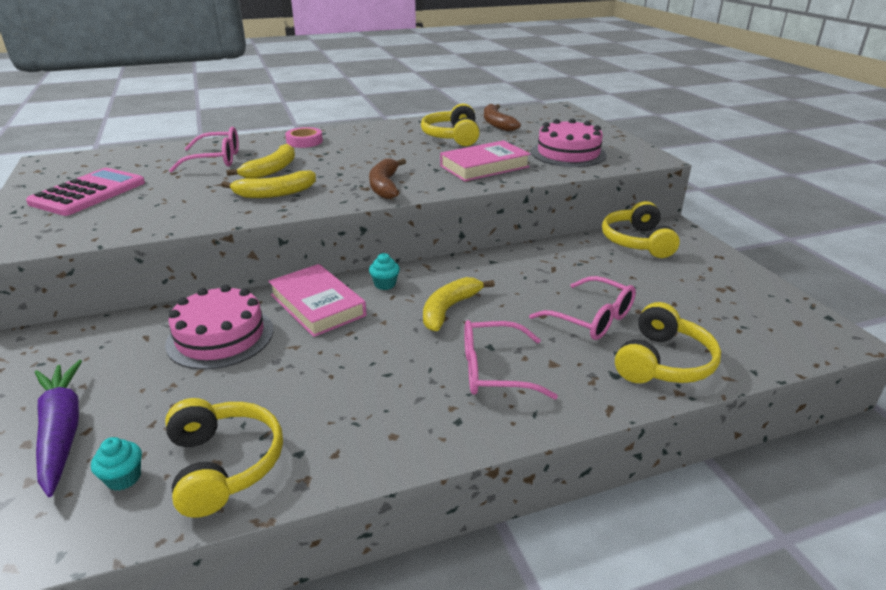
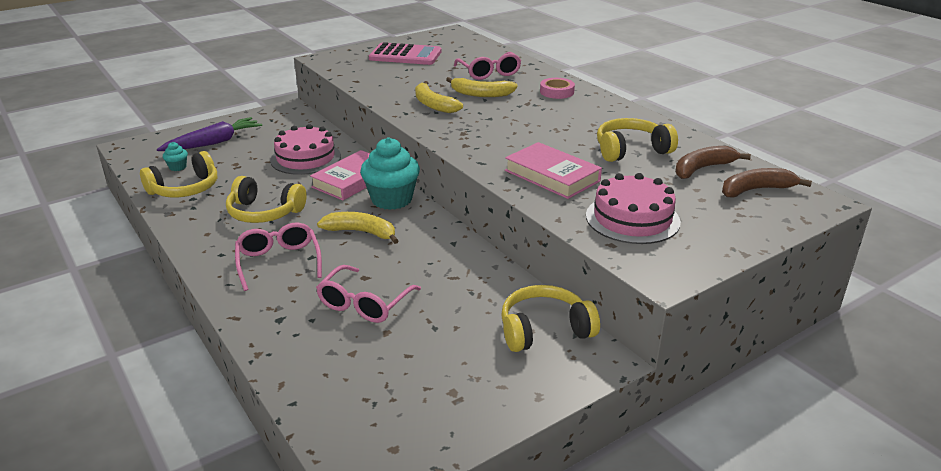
camera: 75 degrees right, 0 degrees up
brown banana [369,158,406,199] -> brown banana moved to [722,168,812,198]
turquoise cupcake [369,253,400,290] -> turquoise cupcake [360,137,420,210], size x2.26
yellow headphones [615,302,721,383] -> yellow headphones moved to [226,176,307,223]

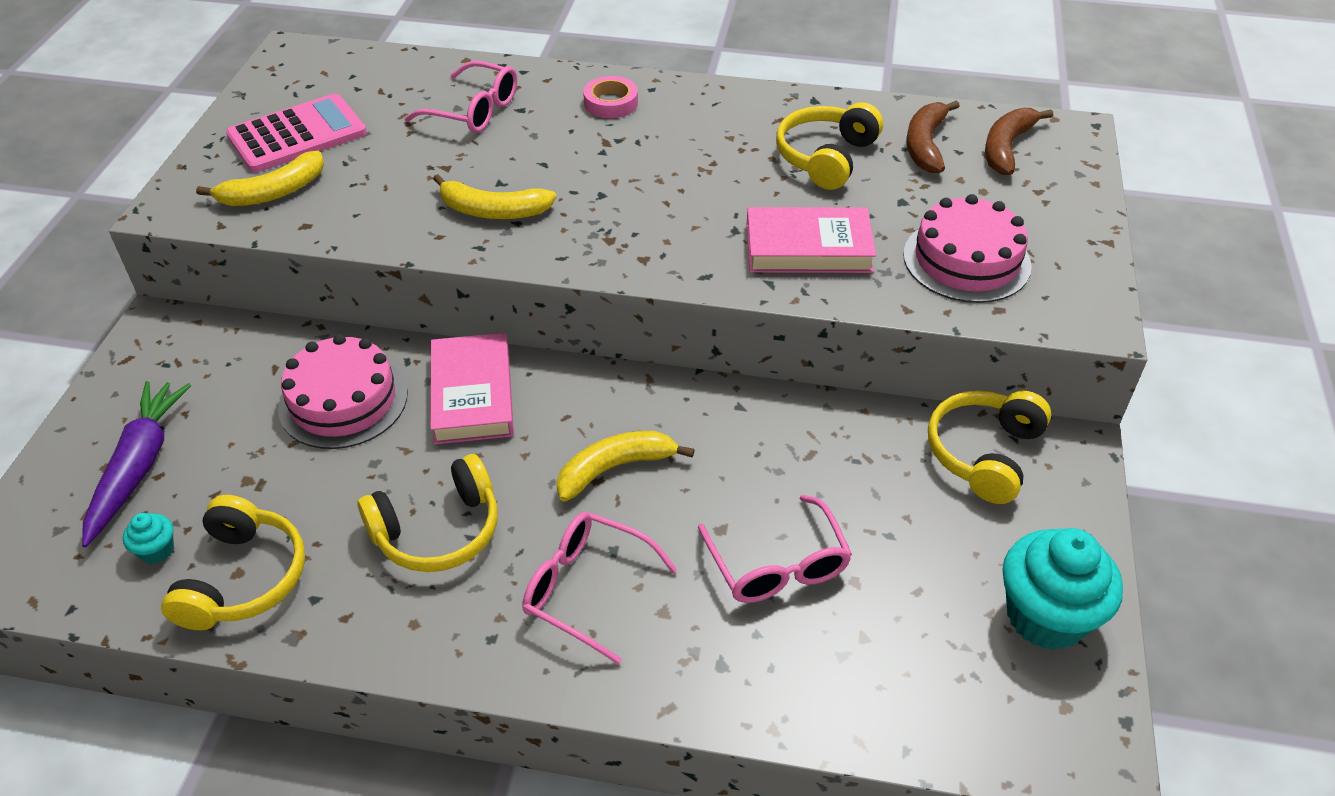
camera: 45 degrees left, 15 degrees up
turquoise cupcake [360,137,420,210] -> turquoise cupcake moved to [1002,528,1123,650]
yellow banana [446,77,518,97] -> yellow banana moved to [196,151,324,206]

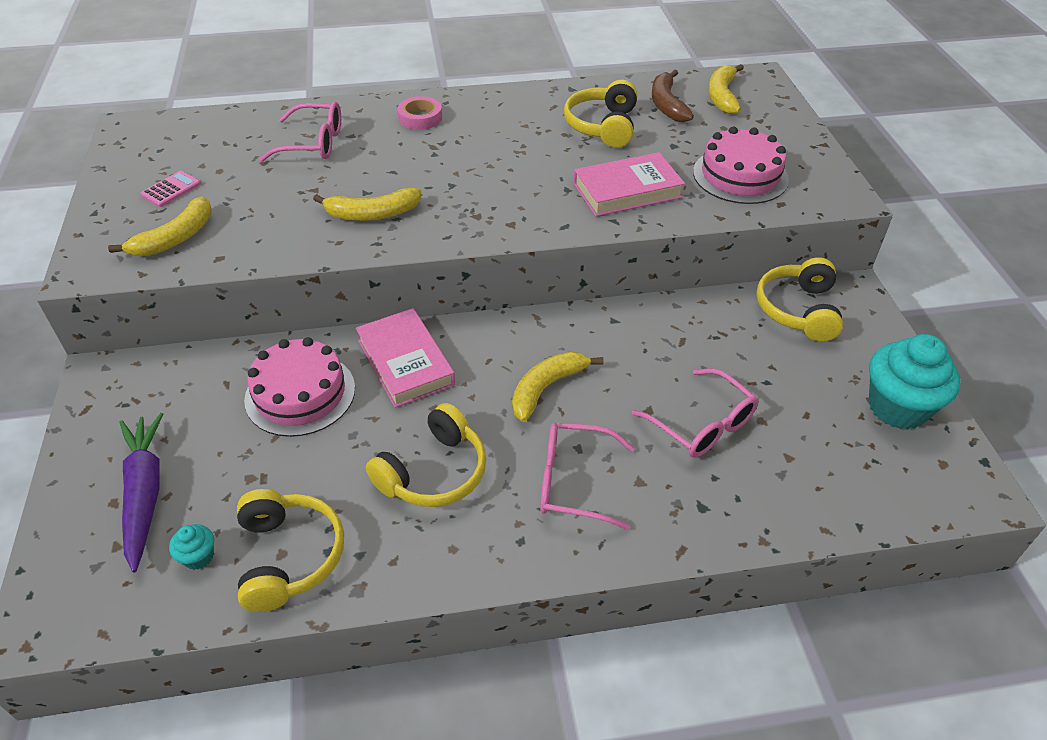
camera: 20 degrees left, 0 degrees up
pink calculator [226,94,367,173] -> pink calculator [140,171,201,207], size x0.48
brown banana [985,108,1053,175] -> yellow banana [708,64,744,114]

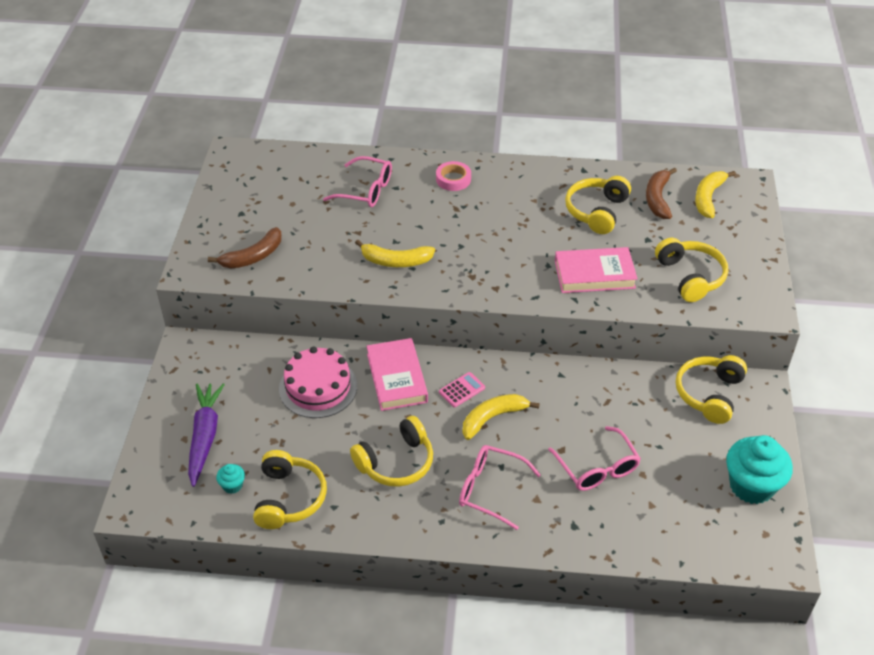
camera: 15 degrees right, 0 degrees up
yellow banana [108,196,212,256] -> brown banana [208,227,282,269]
pink calculator [140,171,201,207] -> pink calculator moved to [439,372,485,407]
pink cake [693,127,789,204] -> yellow headphones [655,238,728,302]

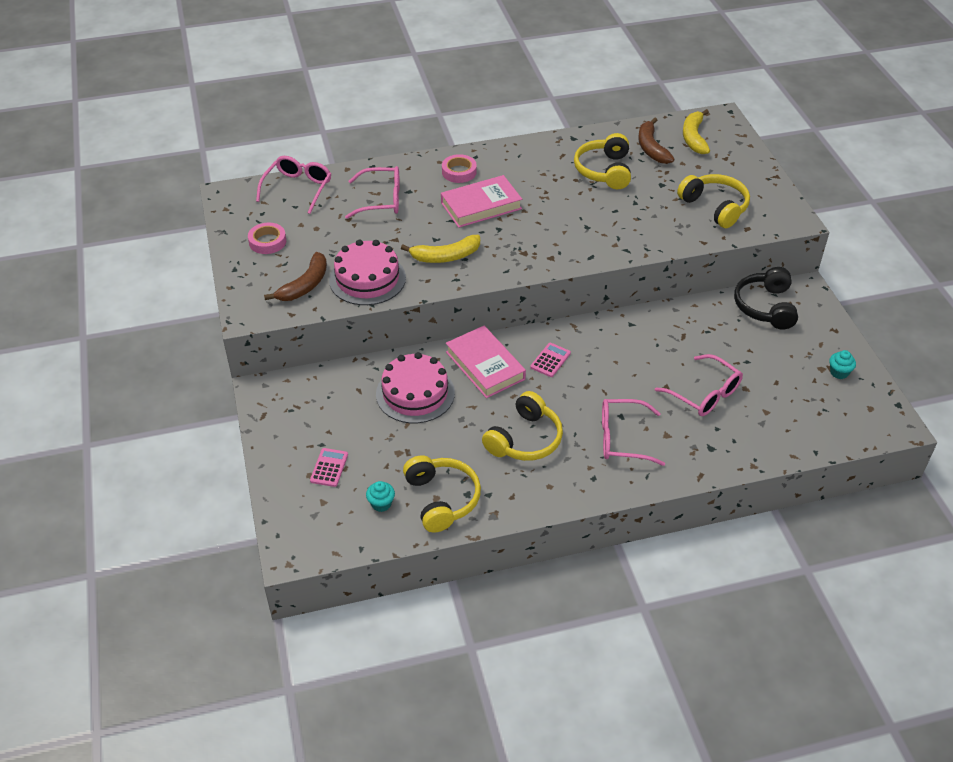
camera: 20 degrees left, 0 degrees up
purple carrot [188,383,225,487] -> pink calculator [310,448,348,487]
yellow banana [463,394,540,440] -> none
pink book [555,247,638,293] -> pink book moved to [441,175,522,228]
yellow headphones [676,355,747,424] -> black headphones [734,267,798,330]
turquoise cupcake [726,435,793,504] -> turquoise cupcake [829,350,856,379], size x0.44
none -> pink tape [248,223,286,254]
none -> pink glasses [256,156,331,214]
none -> pink cake [329,240,406,305]

